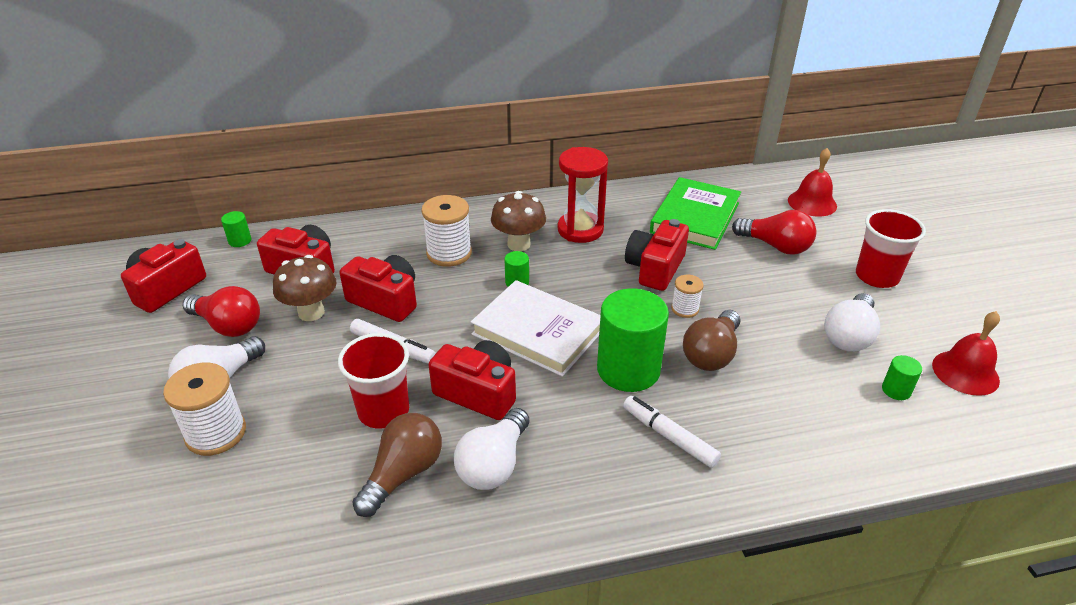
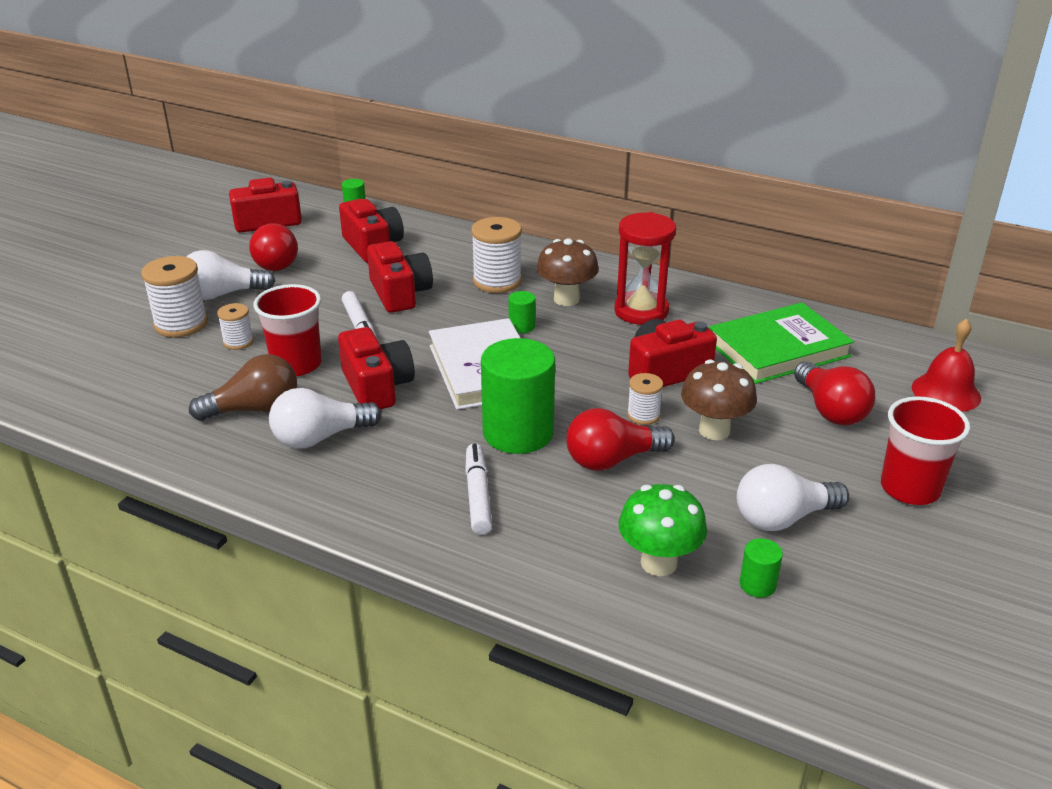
camera: 40 degrees right, 5 degrees down
brown mushroom [273,255,337,321] -> brown mushroom moved to [681,360,757,440]
brown light bulb [683,310,741,371] -> red light bulb [566,408,675,471]
red bell [932,311,1000,396] -> none
none -> white spool [217,303,254,350]
none -> green mushroom [618,484,707,576]

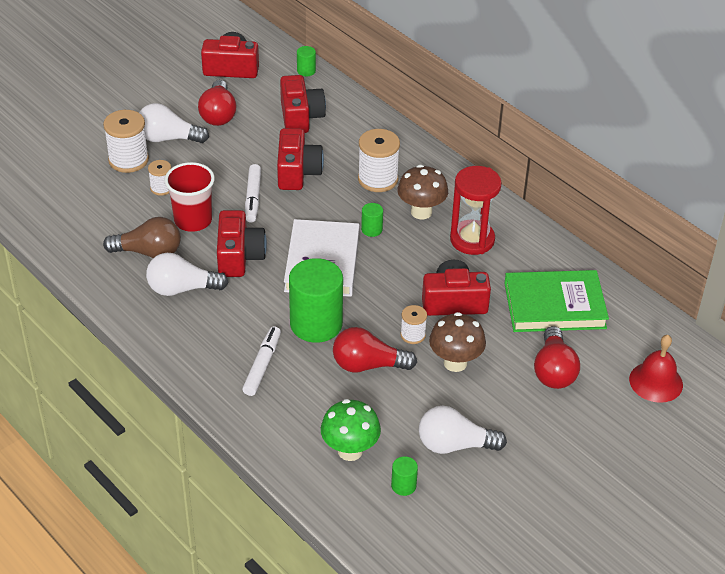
camera: 20 degrees right, 10 degrees up
red cup [881,396,970,505] -> none

